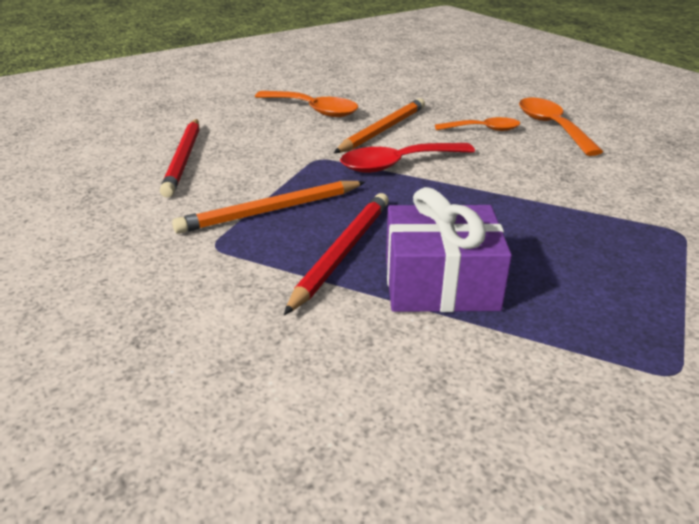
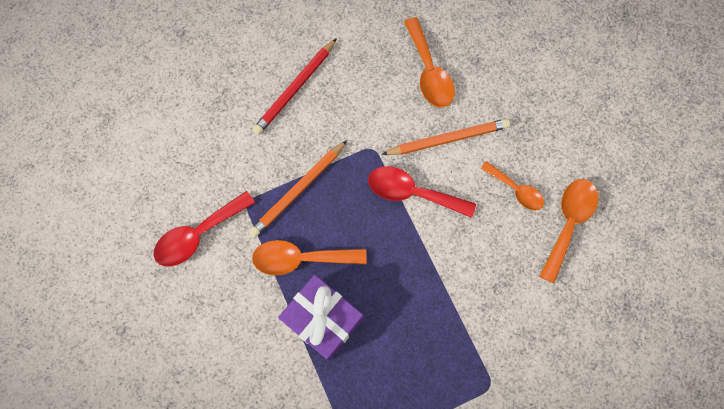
camera: 40 degrees right, 40 degrees up
orange pencil [172,181,365,234] -> orange pencil turned 60 degrees counterclockwise [249,140,347,237]
red pencil [284,193,389,315] -> orange spoon [252,240,367,275]
none -> red spoon [154,191,255,266]

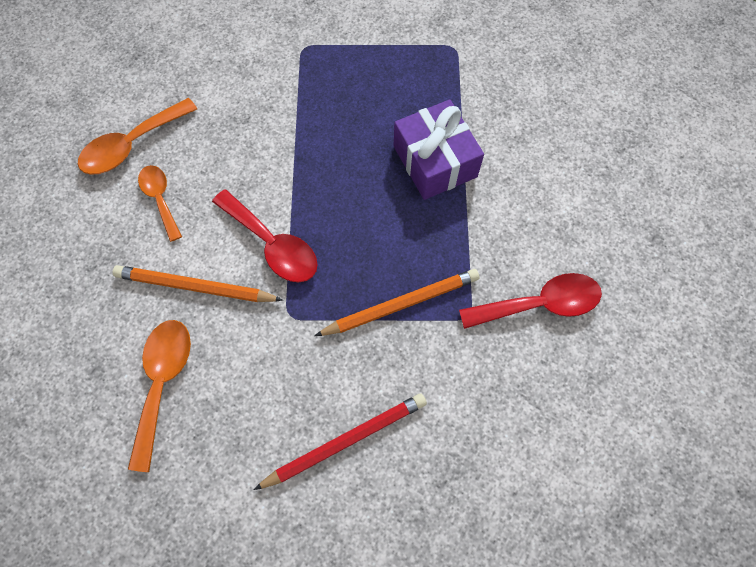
camera: 155 degrees left, 5 degrees down
orange spoon [252,240,367,275] -> none

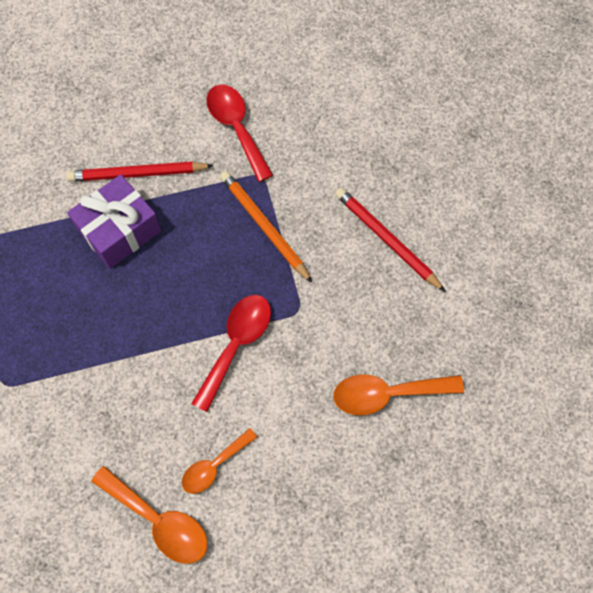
camera: 105 degrees left, 0 degrees up
orange pencil [112,265,283,302] -> none
none -> red pencil [66,162,214,182]

